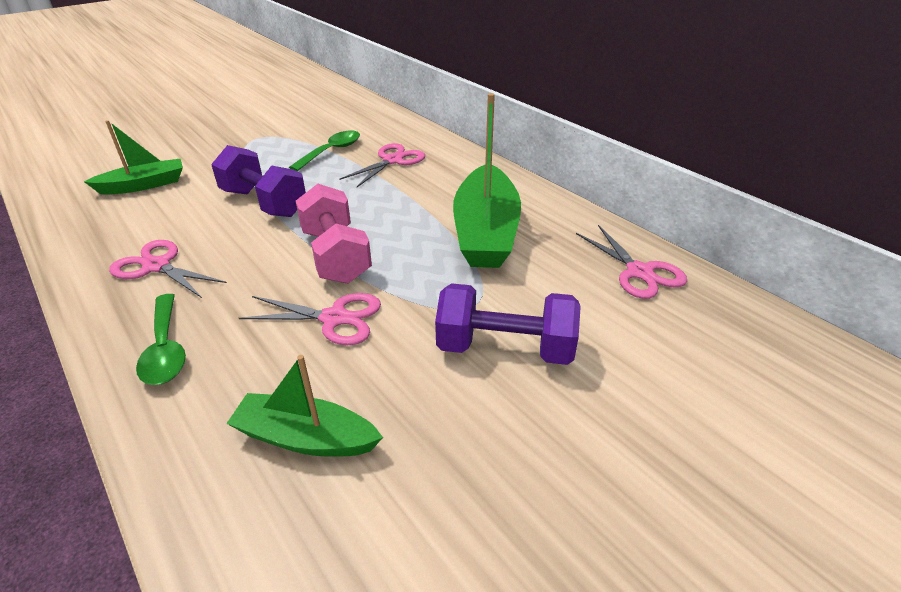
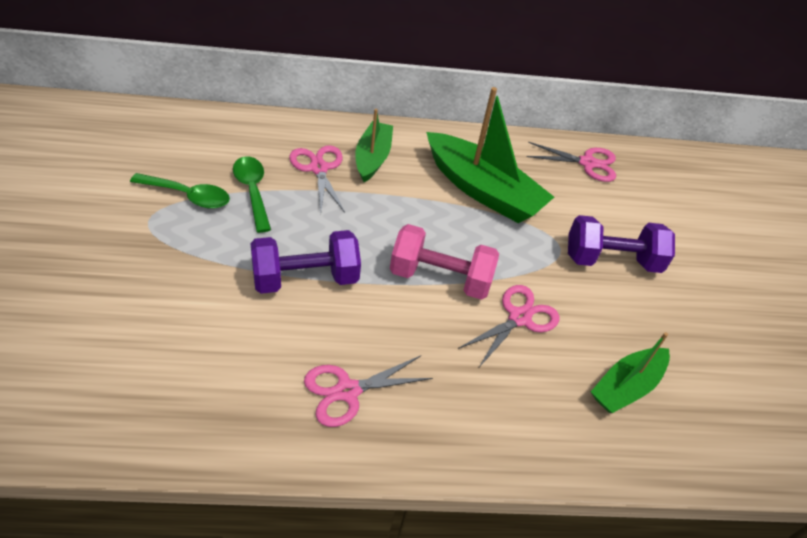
camera: 60 degrees left, 10 degrees up
green boat [84,120,183,195] -> green boat moved to [355,109,393,182]
green spoon [136,294,186,385] -> green spoon moved to [130,173,230,209]
purple dumbbell [435,283,581,365] -> purple dumbbell turned 45 degrees clockwise [568,215,675,273]

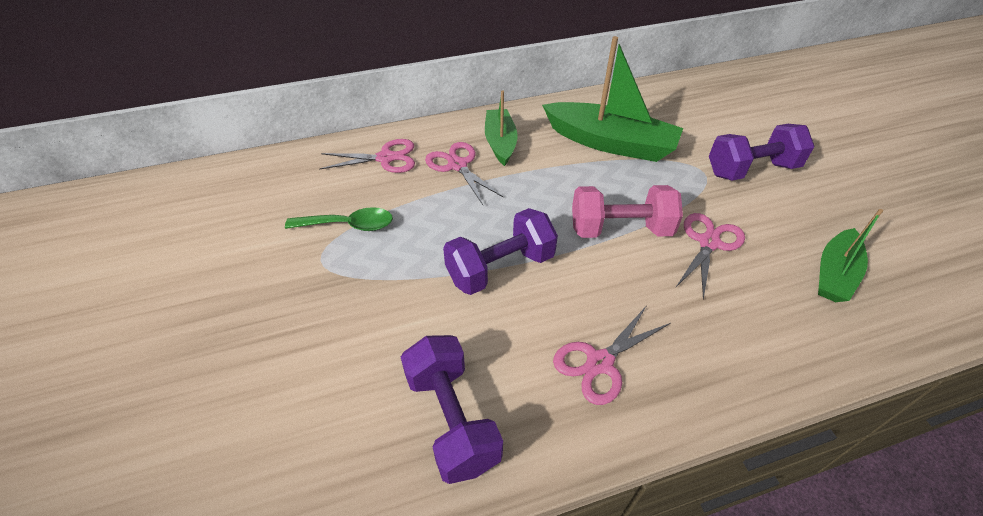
camera: 10 degrees left, 0 degrees up
green spoon [233,156,271,233] -> none
pink scissors [527,142,616,182] -> pink scissors moved to [319,139,415,173]
none -> purple dumbbell [401,335,503,484]

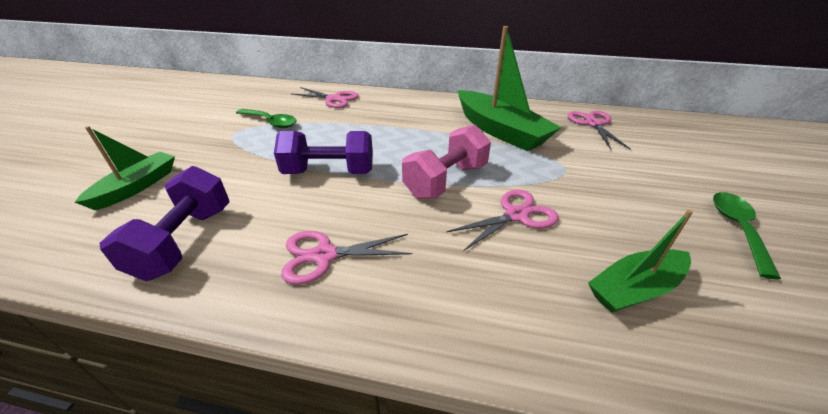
camera: 30 degrees right, 10 degrees down
pink scissors [425,142,504,205] -> pink scissors moved to [567,111,631,150]
green boat [485,91,518,166] -> green boat moved to [75,126,175,210]
pink dumbbell [572,185,683,238] -> pink dumbbell turned 75 degrees counterclockwise [402,125,491,199]
purple dumbbell [709,124,815,180] -> none
none -> green spoon [713,192,781,280]

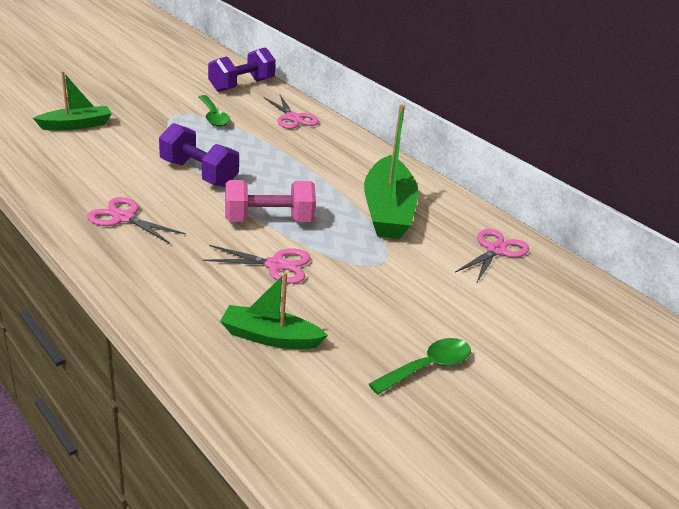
camera: 35 degrees right, 5 degrees down
purple dumbbell [99,166,230,281] -> purple dumbbell moved to [208,47,276,92]

